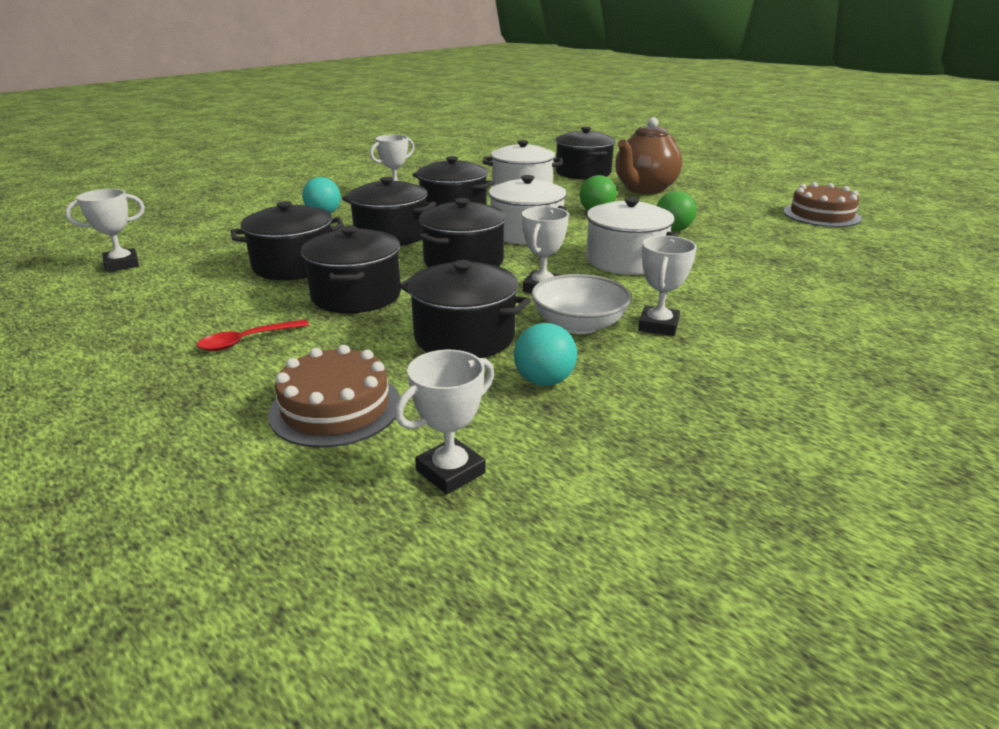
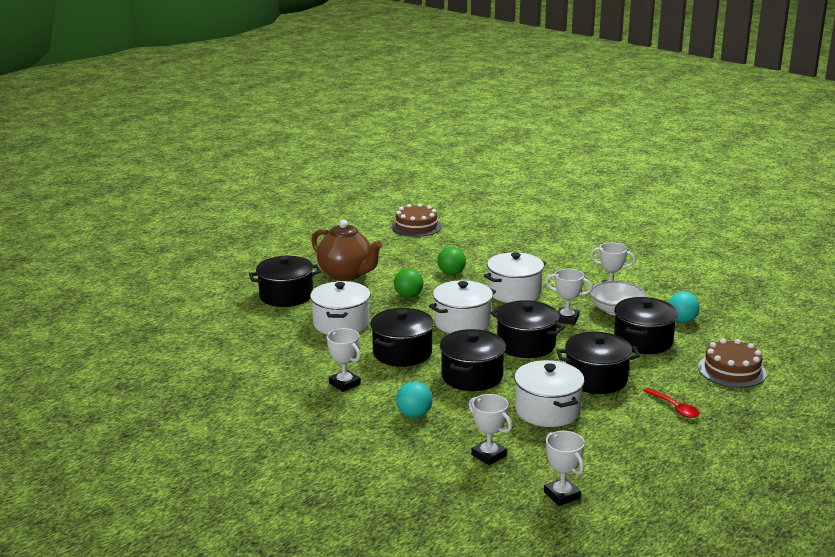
camera: 90 degrees left, 5 degrees down
black pot [231,201,344,280] -> white pot [514,360,584,427]
white trophy [395,350,494,495] -> white trophy moved to [469,394,512,465]

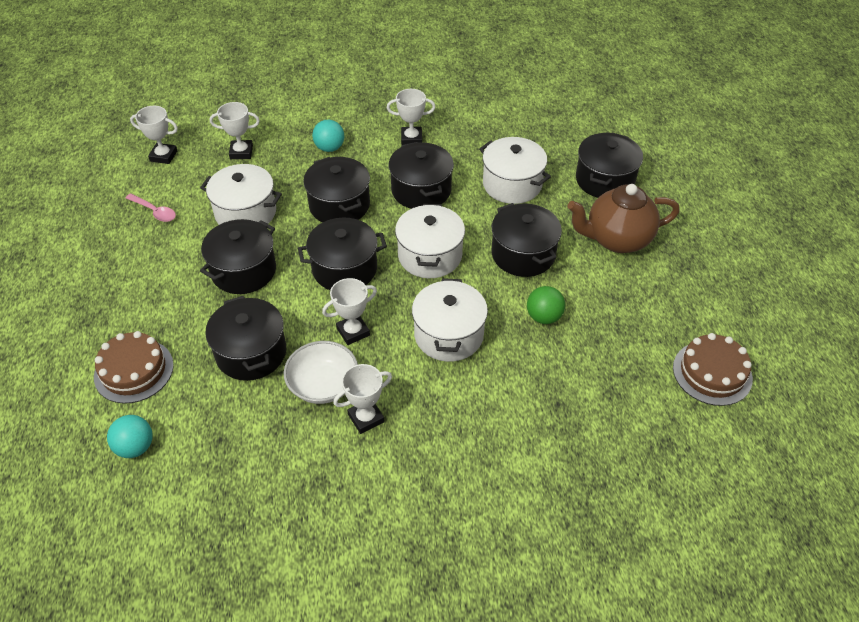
camera: 130 degrees right, 25 degrees up
green ball [394,268,423,298] -> black pot [492,203,562,277]
red spoon [643,388,700,418] -> none
turquoise ball [668,292,700,323] -> turquoise ball moved to [107,415,153,458]
none -> pink spoon [125,193,176,222]

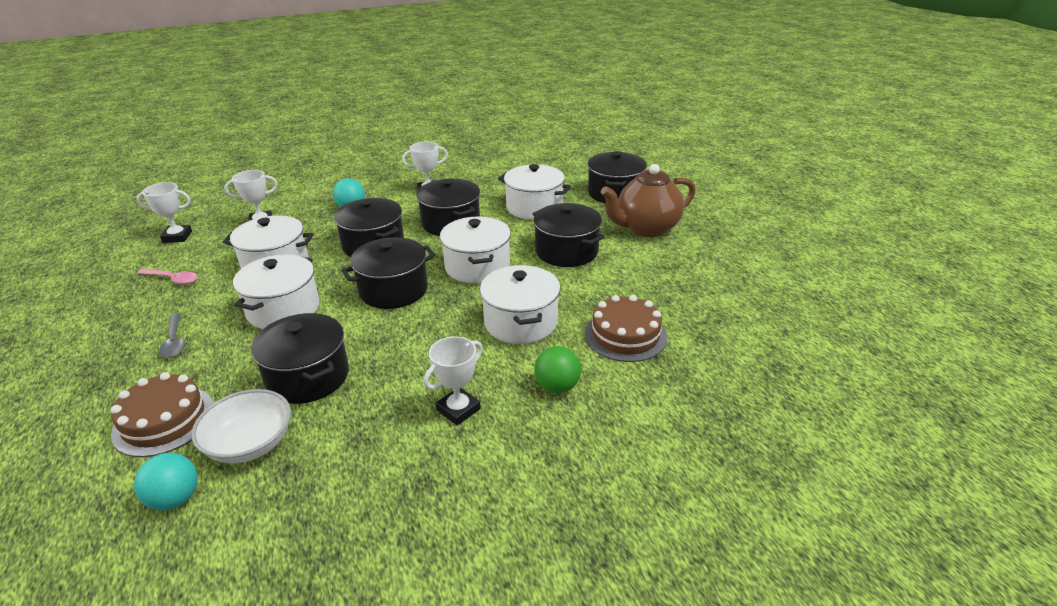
camera: 15 degrees left, 15 degrees down
black pot [200,219,276,294] -> white pot [233,254,320,329]
white bowl [284,341,358,404] -> white bowl moved to [192,389,291,464]
white trophy [322,278,377,345] -> none
green ball [527,286,565,324] -> green ball moved to [534,346,581,393]
brown cake [673,333,753,406] -> brown cake moved to [585,295,667,362]
none -> grey spoon [159,313,185,358]

